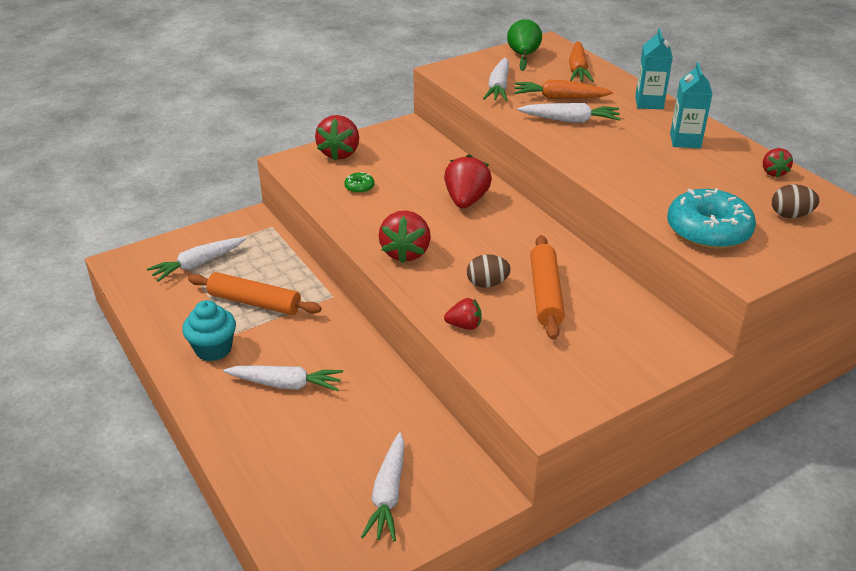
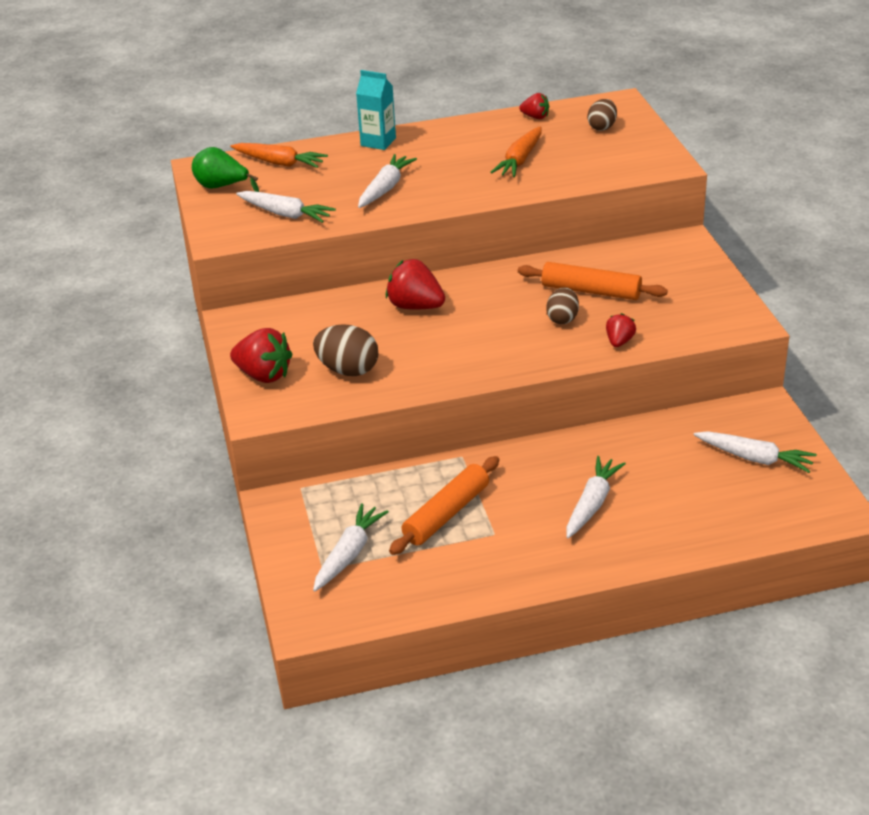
camera: 70 degrees left, 0 degrees up
white carrot [147,237,246,282] -> white carrot turned 135 degrees counterclockwise [313,503,389,591]
turquoise cupcake [182,300,236,361] -> none
green donut [344,172,375,193] -> brown egg [313,324,378,376]
red strawberry [378,210,431,263] -> none
orange carrot [514,79,613,99] -> orange carrot moved to [490,126,542,177]
turquoise donut [667,188,756,249] -> none
turquoise carton [670,62,712,148] -> none

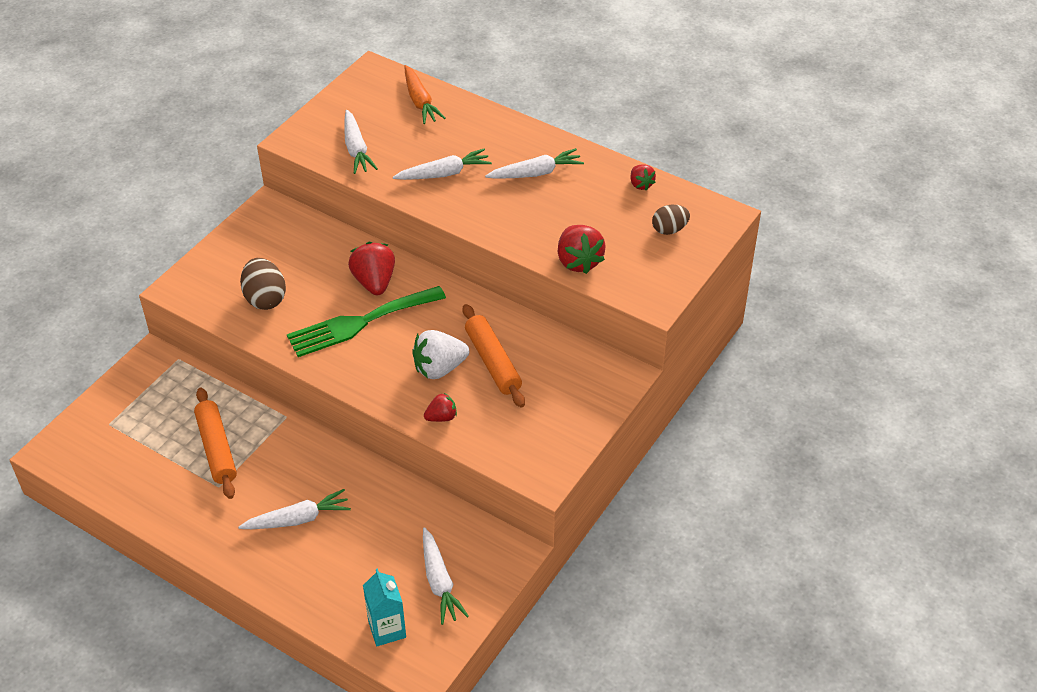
camera: 45 degrees right, 10 degrees up
green pear [192,147,259,192] -> none
red strawberry [230,328,293,383] -> red strawberry moved to [558,225,606,274]
white carrot [313,503,389,591] -> white carrot moved to [485,148,584,179]
turquoise carton [356,70,396,150] -> turquoise carton moved to [363,568,406,646]
orange rolling pin [389,456,499,555] -> orange rolling pin turned 75 degrees clockwise [194,388,237,499]
orange carrot [490,126,542,177] -> none
brown egg [546,287,579,324] -> white strawberry [412,330,469,379]
none -> green fork [287,286,446,357]

